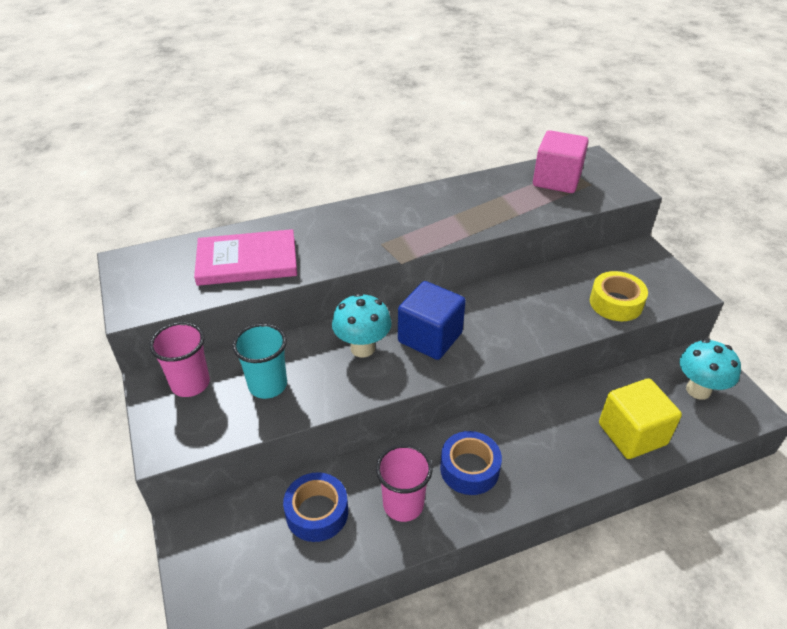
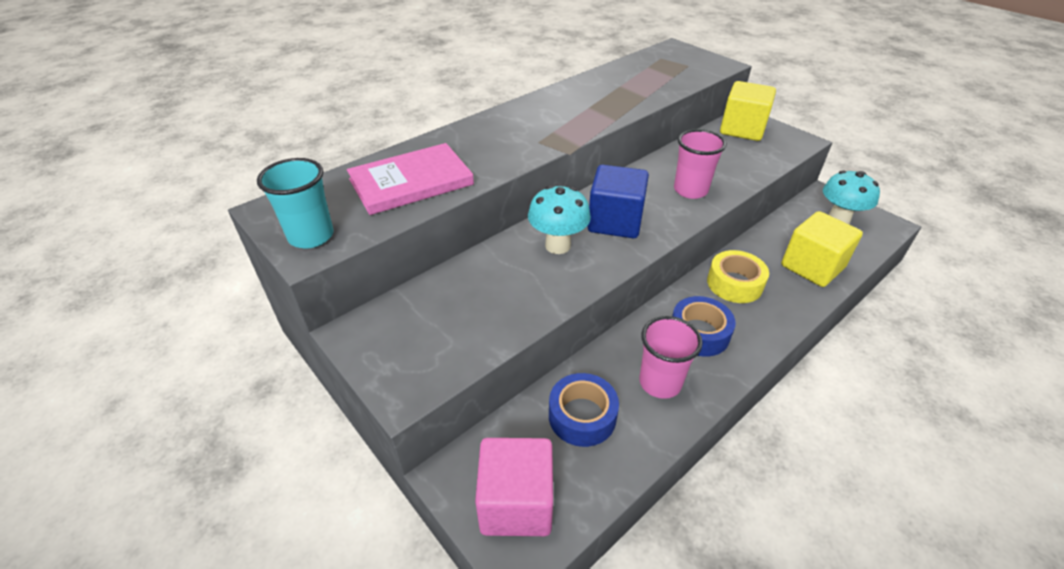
camera: 20 degrees left, 0 degrees up
pink cup [149,322,210,397] -> pink cup moved to [674,129,726,199]
turquoise cup [232,323,287,399] -> turquoise cup moved to [257,158,334,248]
pink cube [533,130,589,193] -> pink cube moved to [475,438,553,536]
yellow tape [590,271,648,321] -> yellow tape moved to [707,250,769,303]
none -> yellow cube [720,81,776,141]

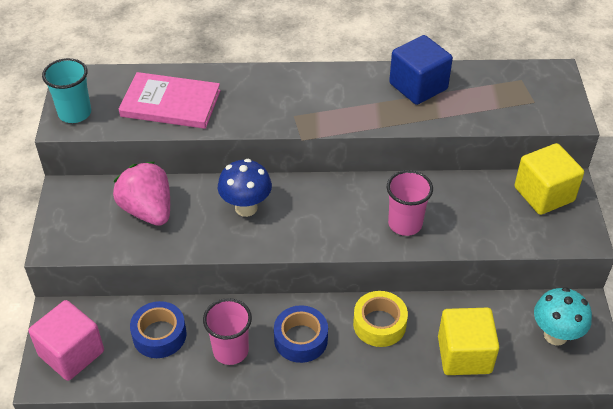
camera: 40 degrees right, 5 degrees up
turquoise mushroom [528,185,591,254] -> blue mushroom [218,159,272,217]
blue cube [587,165,649,238] -> blue cube moved to [389,35,453,105]
none -> pink strawberry [113,162,170,226]

